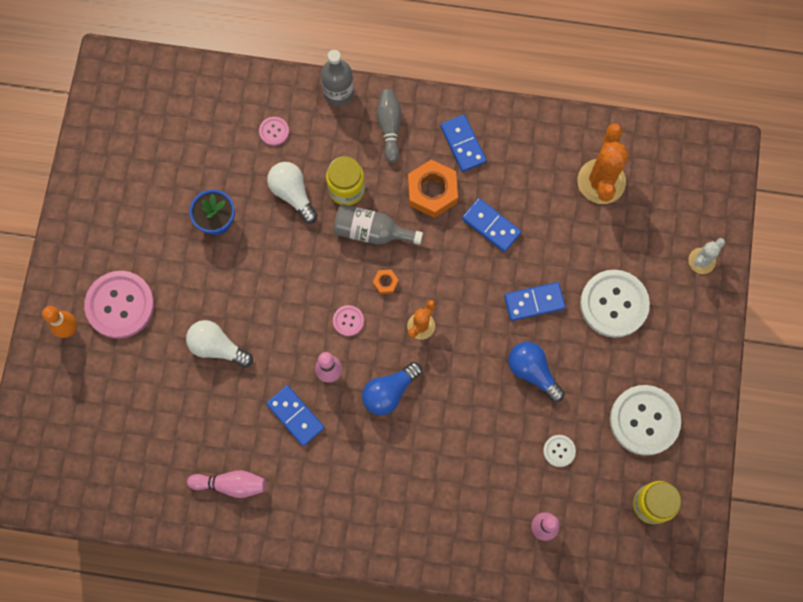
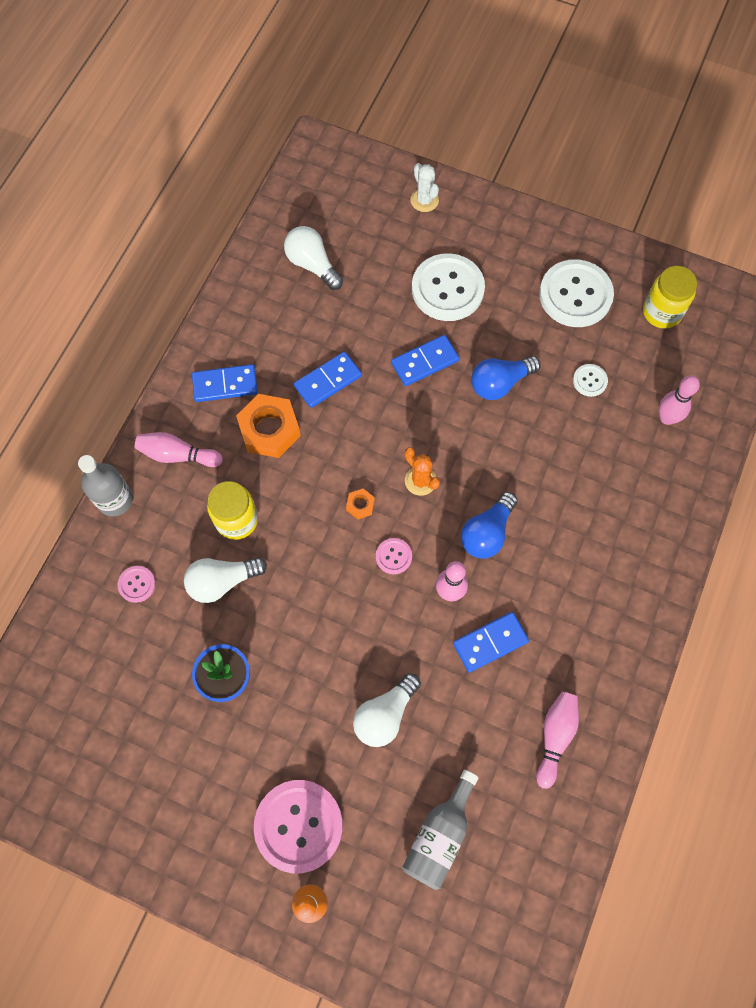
camera: 75 degrees left, 5 degrees down
grey bottle [334,204,423,245] -> grey bottle moved to [402,770,479,890]
blue light bulb [362,362,422,415] -> blue light bulb turned 60 degrees clockwise [461,492,518,559]
grey bowling pin [376,89,402,163] -> pink bowling pin [135,432,223,467]
blue domino [504,282,566,321] -> blue domino turned 60 degrees clockwise [391,335,459,386]
orange cactus [577,123,629,204] -> white light bulb [284,226,343,290]

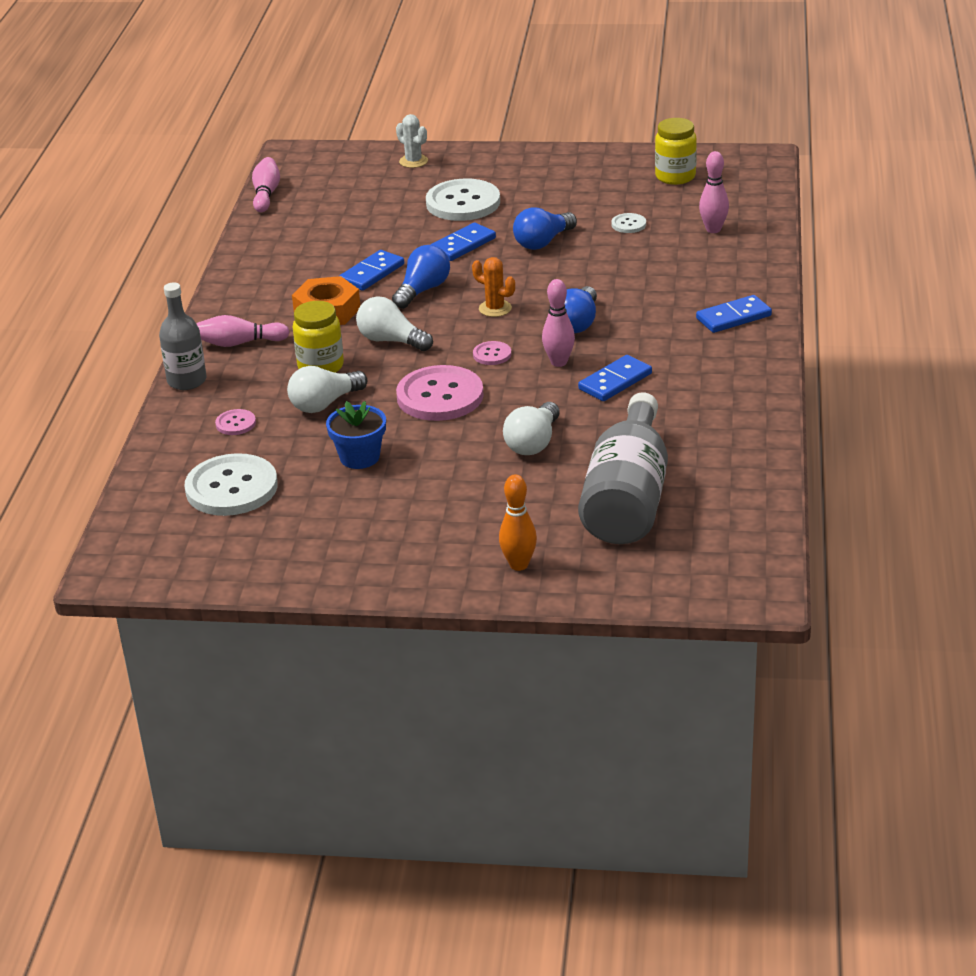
camera: 15 degrees left, 35 degrees down
blue domino [192,364,258,402] -> blue domino moved to [696,295,772,333]
pink button [254,780,343,873] -> pink button moved to [396,365,484,421]
white light bulb [284,226,343,290] -> white light bulb moved to [356,296,433,351]
orange nut [346,488,375,519] -> none
grey bottle [402,770,479,890] -> grey bottle [578,392,668,544], size x1.69
pink bowling pin [536,691,579,789] -> pink bowling pin moved to [252,157,280,212]
white button [539,259,614,327] -> white button moved to [184,453,278,516]
none -> blue light bulb [392,245,450,309]

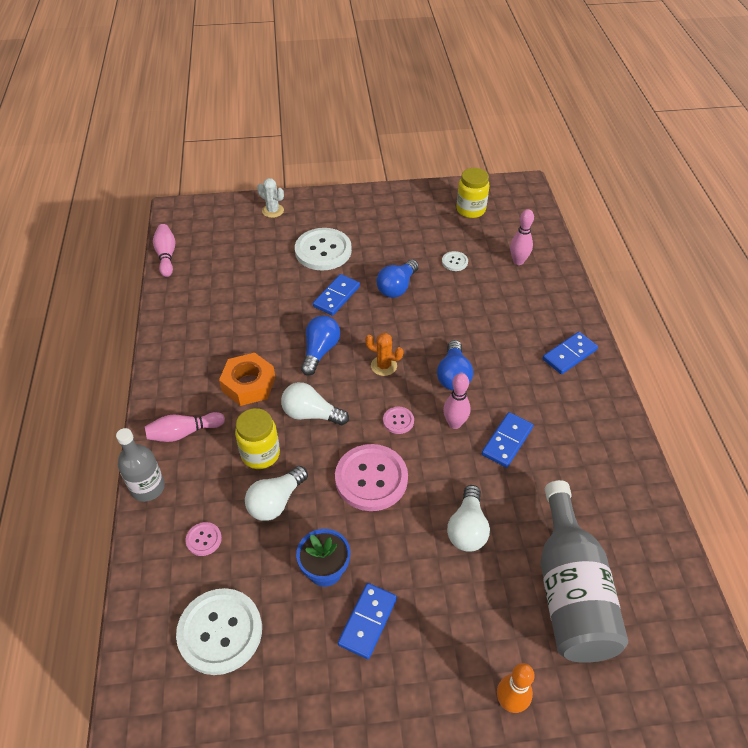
camera: 15 degrees left, 15 degrees up
blue domino [339,250,404,291] -> blue domino moved to [338,583,397,659]

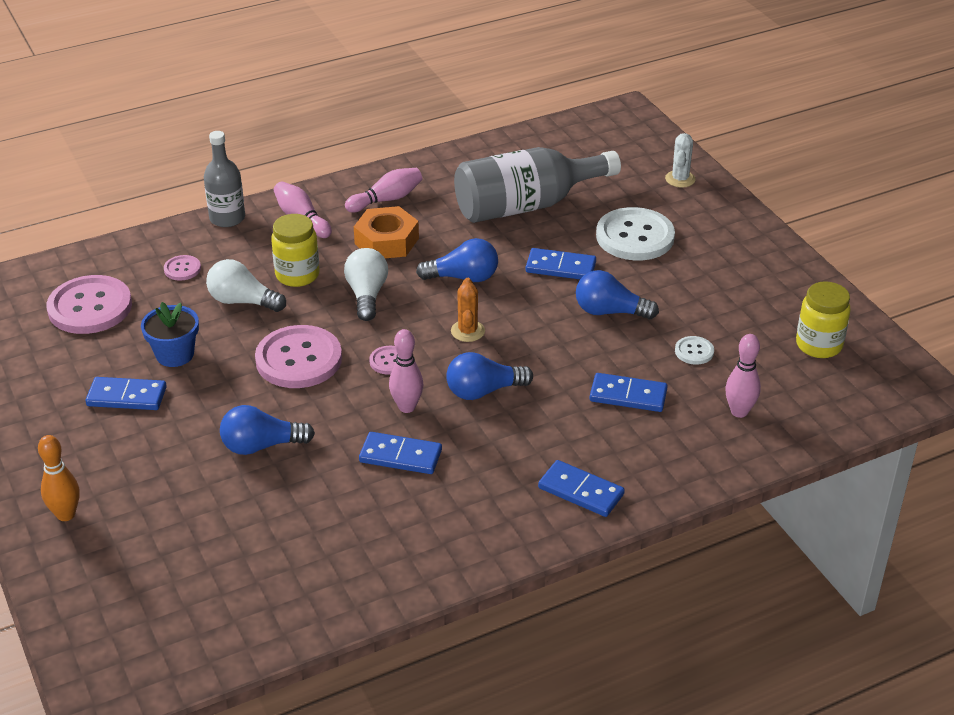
camera: 70 degrees right, 10 degrees down
pink bowling pin [153,224,175,277] -> pink bowling pin moved to [345,168,422,213]
white button [176,588,262,675] -> pink button [47,275,132,334]
white light bulb [447,485,490,552] -> blue light bulb [220,405,315,455]
grey bottle [540,480,628,663] -> grey bottle moved to [454,147,621,223]
none -> blue domino [590,373,668,412]

